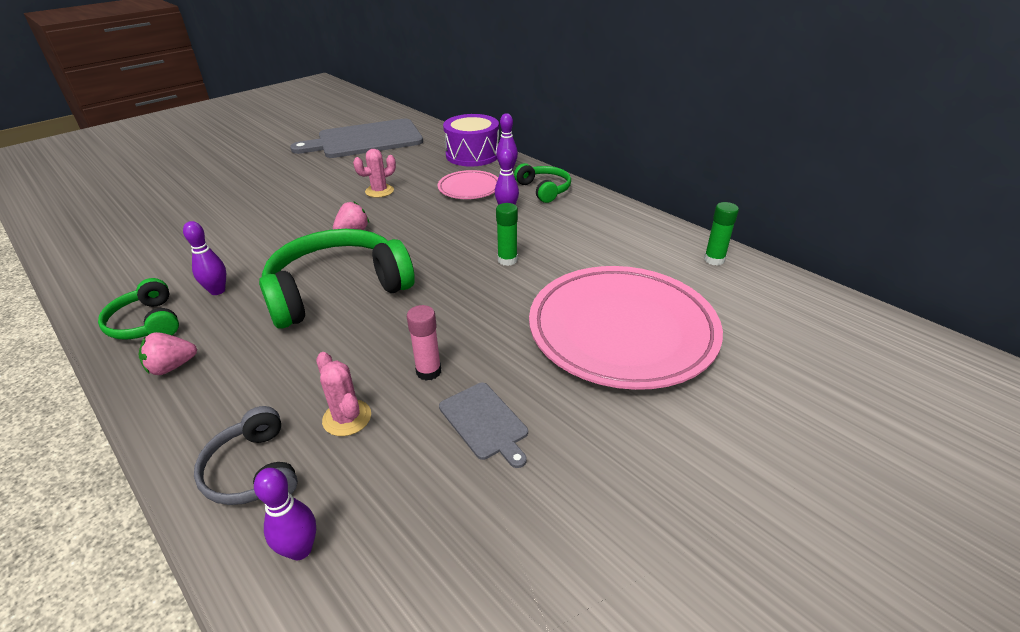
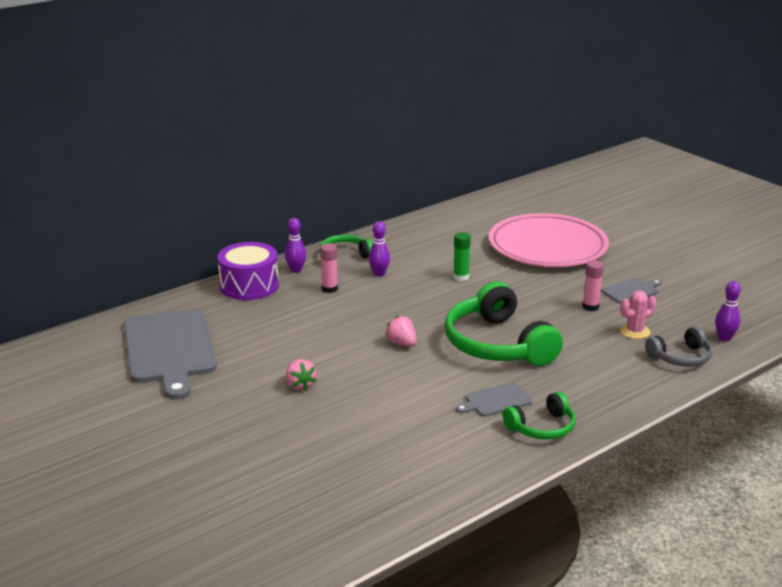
camera: 85 degrees left, 10 degrees down
pink strawberry [138,332,197,375] -> pink strawberry moved to [286,359,317,391]
purple bowling pin [183,221,226,295] -> grey cutting board [456,382,532,417]
pink cactus [353,149,396,198] -> none
pink plate [438,170,498,199] -> pink glue stick [320,243,338,293]
green glue stick [704,202,739,266] -> none

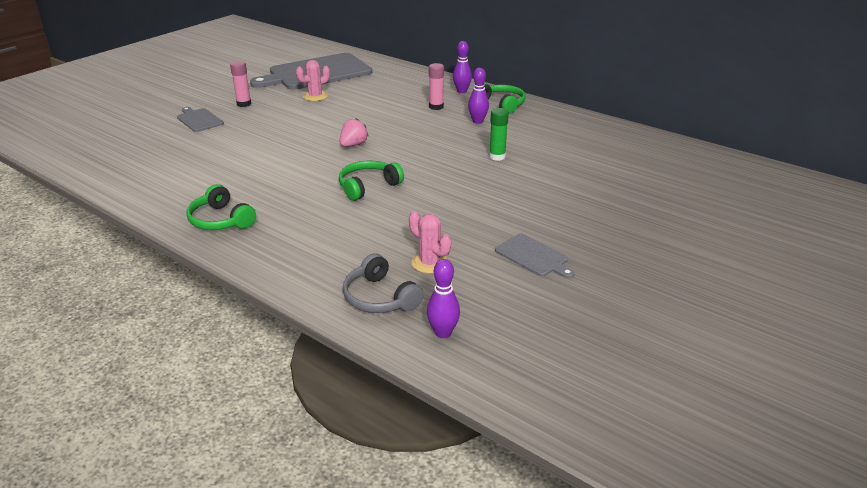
camera: 75 degrees right, 5 degrees up
purple drum [217,242,279,300] -> none
pink strawberry [286,359,317,391] -> none
green headphones [445,281,563,366] -> green headphones [339,161,404,201], size x0.53
grey cutting board [456,382,532,417] -> grey cutting board moved to [177,107,224,132]
pink plate [489,213,609,267] -> none
pink glue stick [582,260,604,311] -> pink glue stick moved to [230,61,251,107]
none -> pink cactus [296,60,330,101]

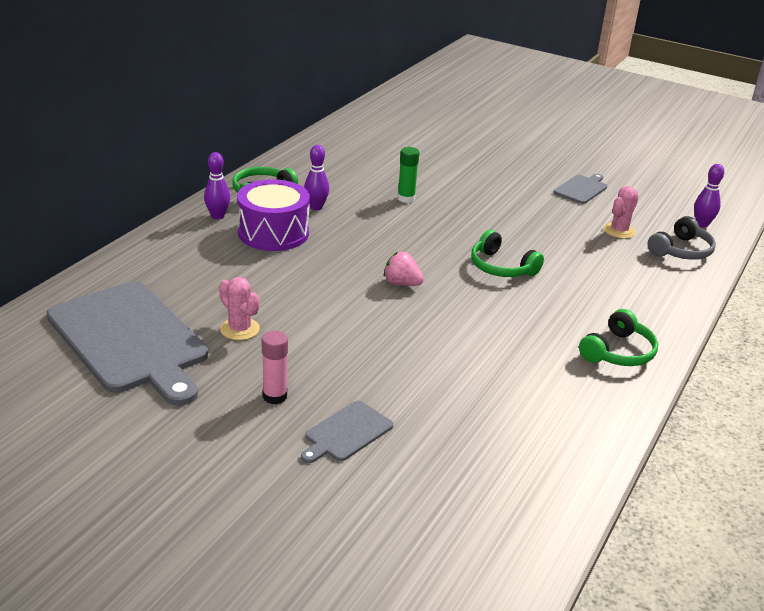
camera: 100 degrees left, 0 degrees up
pink glue stick [429,63,444,110] -> purple drum [237,179,310,251]

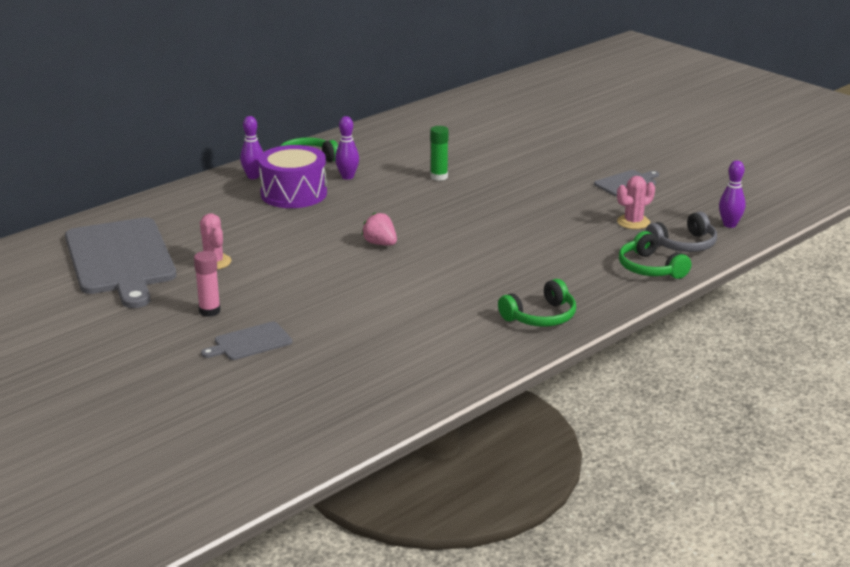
camera: 20 degrees right, 5 degrees down
green headphones [471,230,544,277] -> green headphones moved to [619,231,691,279]

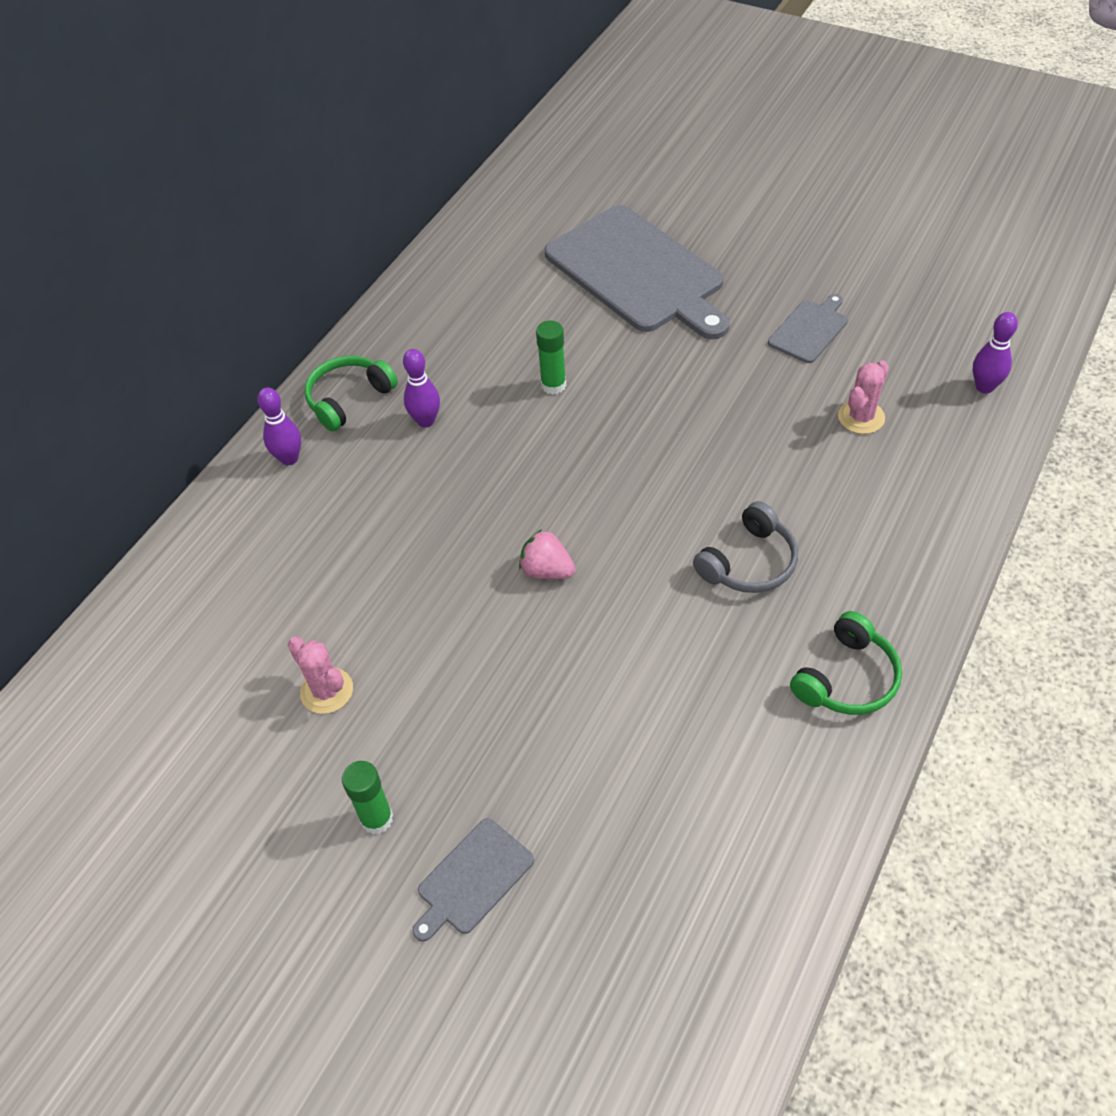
camera: 15 degrees left, 25 degrees up
grey cutting board [65,217,176,308] -> grey cutting board moved to [544,205,730,339]
pink glue stick [194,251,221,317] -> green glue stick [342,761,393,834]
purple drum [258,145,327,208] -> none
green headphones [619,231,691,279] -> none
grey headphones [646,212,717,252] -> grey headphones moved to [693,501,798,593]

